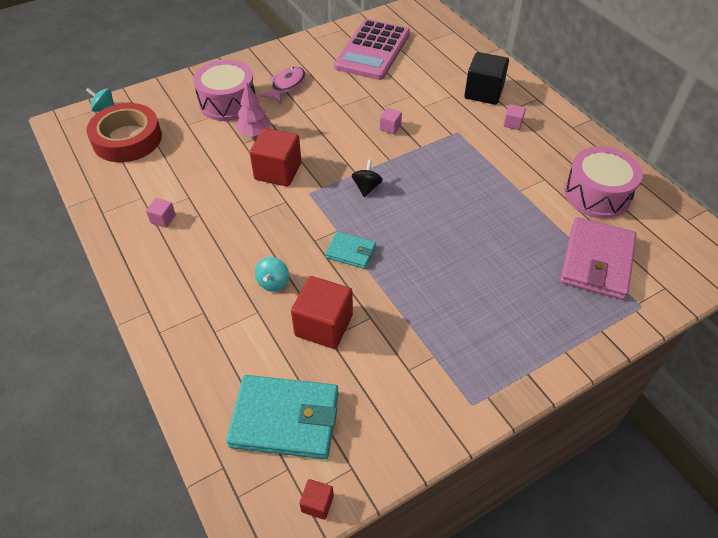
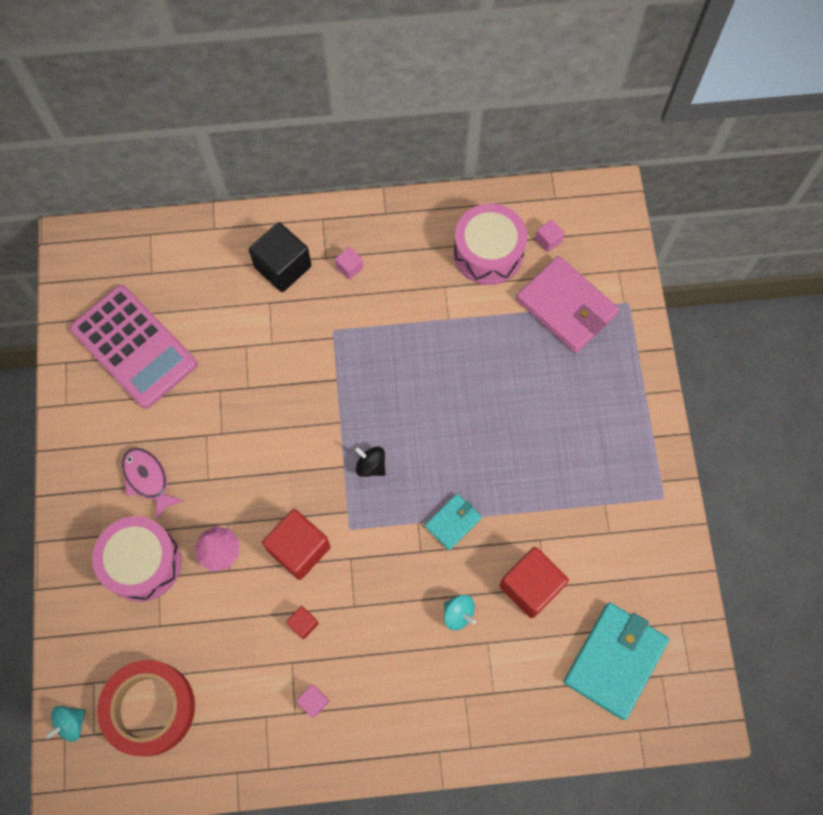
camera: 65 degrees left, 20 degrees up
red cube [299,479,334,520] -> red cube moved to [286,606,319,639]
pink cube [380,108,402,134] -> pink cube moved to [535,220,564,252]

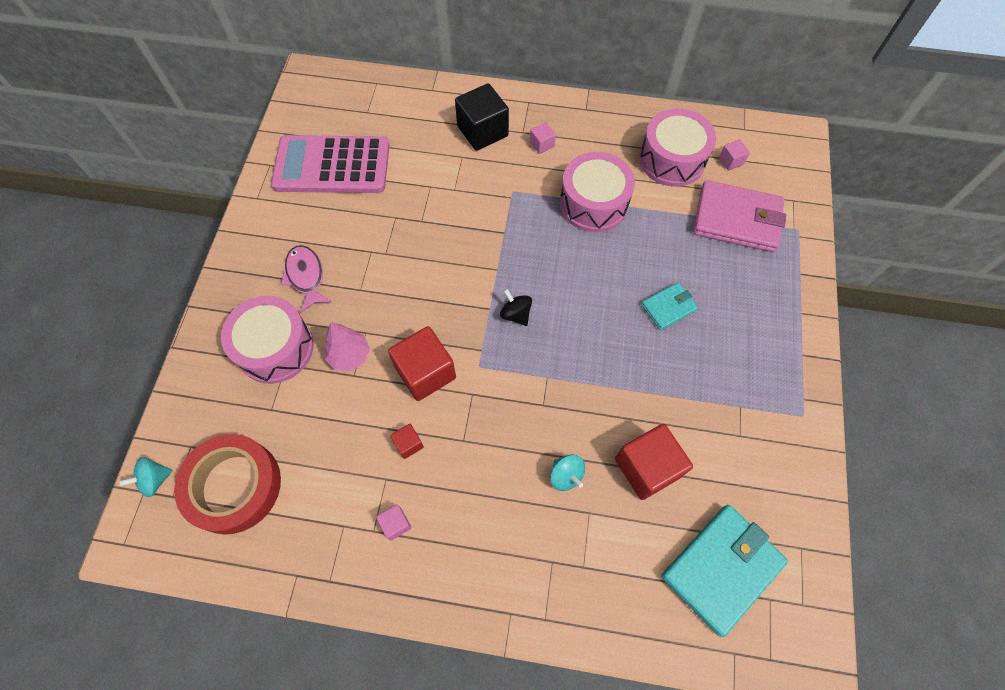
camera: 15 degrees right, 5 degrees down
pink calculator [70,285,197,409] -> pink calculator turned 120 degrees clockwise [271,135,390,193]
turquoise wallet [425,494,482,550] -> turquoise wallet moved to [641,282,698,330]
pink wallet [516,256,619,353] -> pink wallet turned 45 degrees counterclockwise [693,180,786,252]
none -> pink drum [560,152,635,232]

